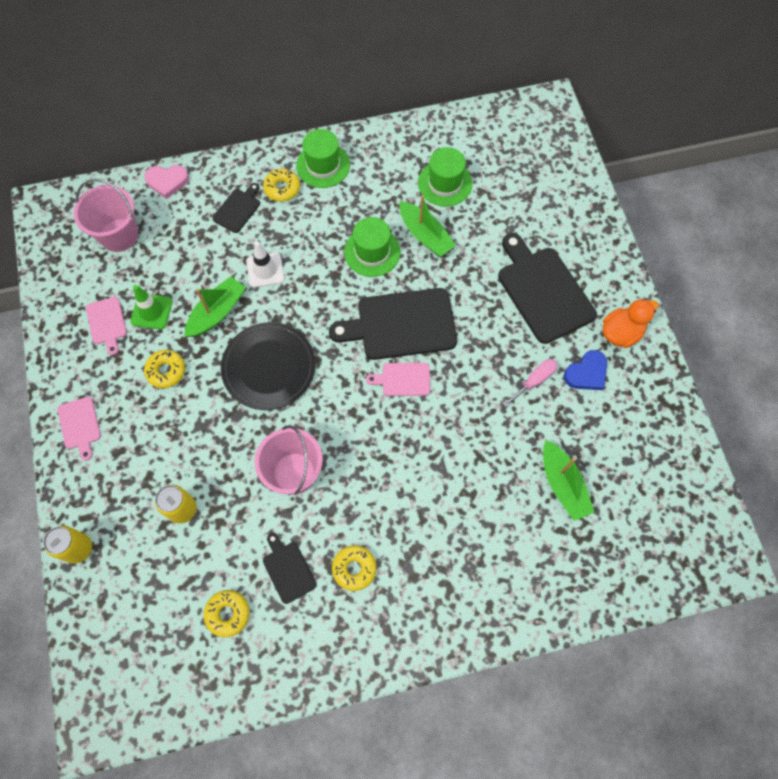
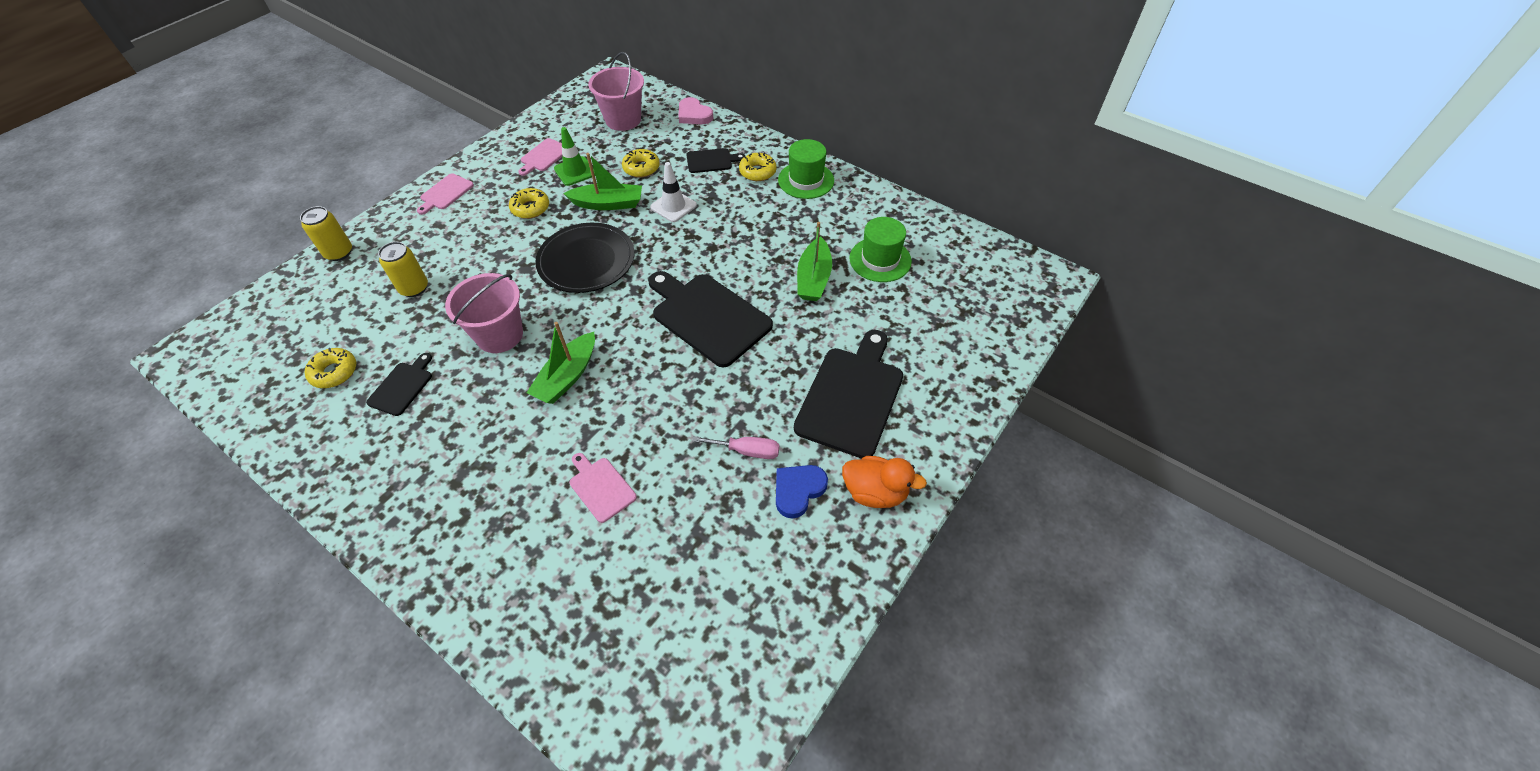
camera: 50 degrees right, 15 degrees down
yellow donut [332,545,376,591] -> yellow donut moved to [622,149,660,177]
green hat [344,217,400,277] -> none
pink cutting board [366,363,430,396] -> pink cutting board moved to [569,453,637,523]
green boat [543,440,594,521] -> green boat moved to [526,322,595,404]
blue heart [564,350,607,390] -> blue heart turned 120 degrees clockwise [776,465,828,519]

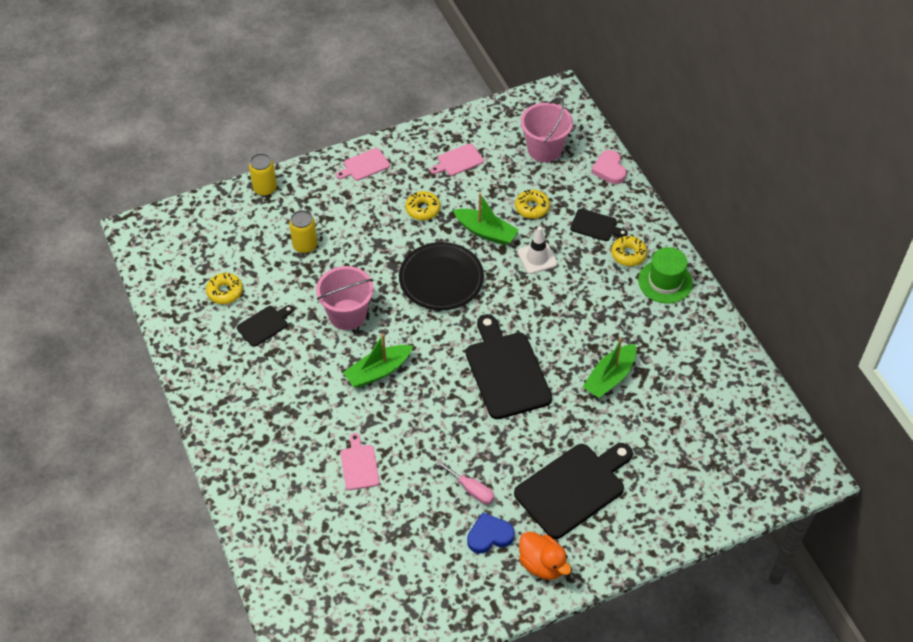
camera: 30 degrees right, 0 degrees up
green traffic cone [554,127,595,186] -> none
green hat [849,217,912,282] -> none

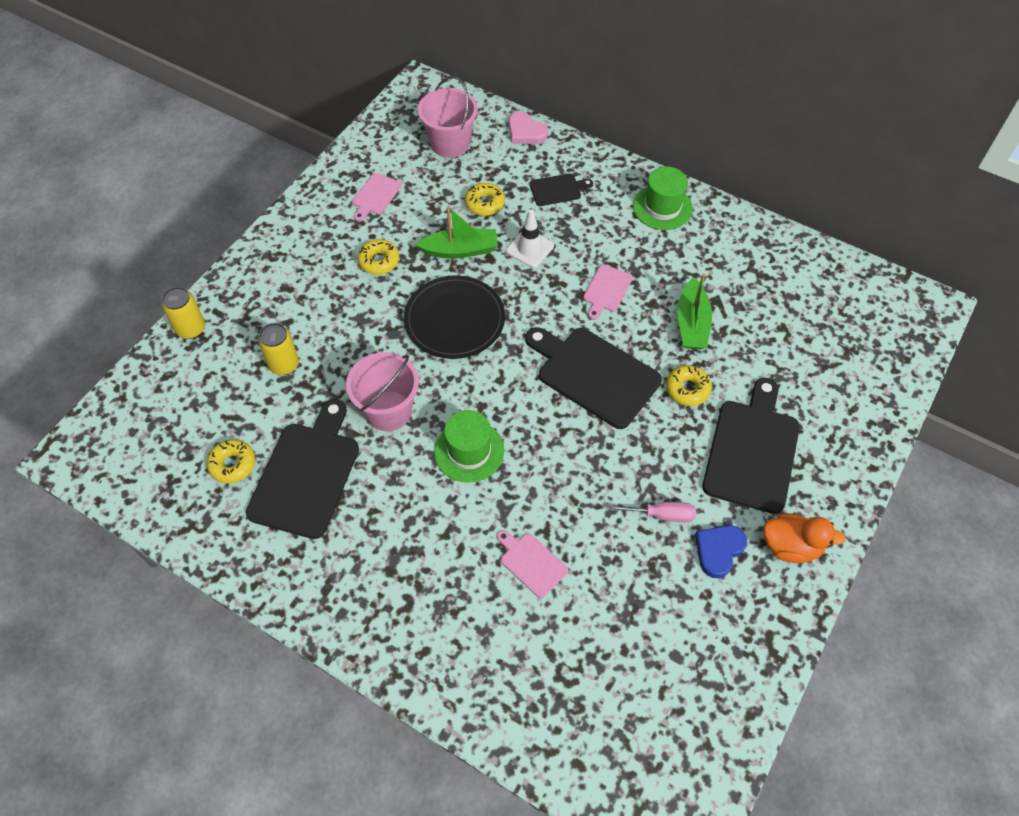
camera: 35 degrees left, 5 degrees up
black cutting board [237,305,294,347] -> black cutting board [246,399,359,539], size x2.01
pink cutting board [336,148,390,181] -> pink cutting board moved to [583,264,633,320]
green boat [343,334,413,388] -> green hat [434,410,504,483]
yellow donut [611,236,647,266] -> yellow donut moved to [666,365,712,406]

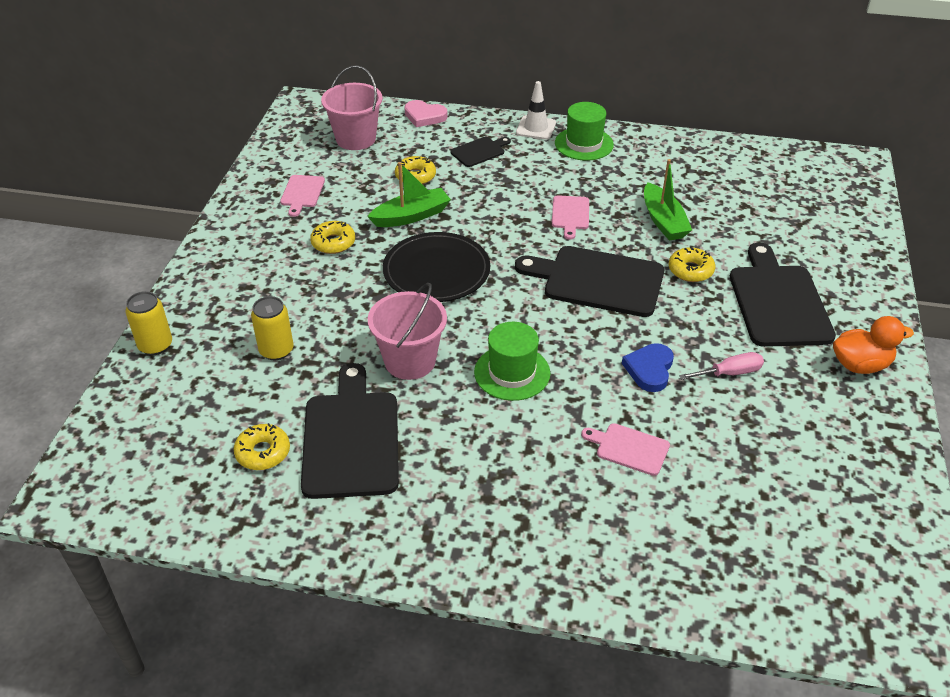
camera: 20 degrees left, 15 degrees down
white traffic cone [506,209,554,268] -> white traffic cone moved to [516,81,556,140]
blue heart [695,525,747,578] -> blue heart moved to [622,343,674,392]

